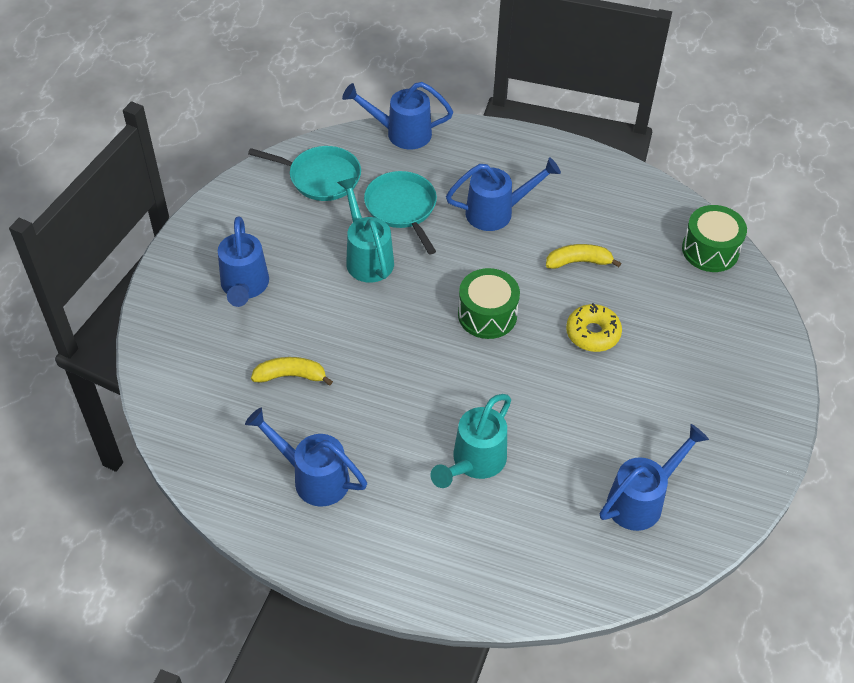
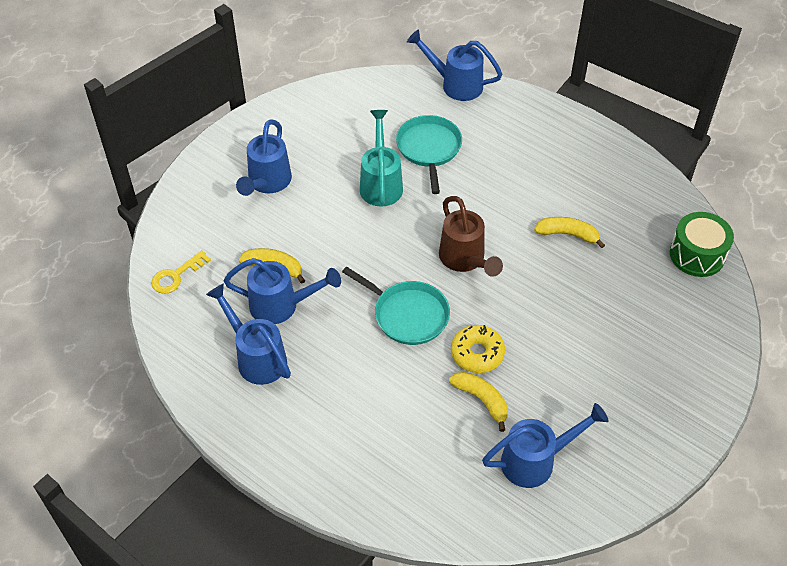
camera: 20 degrees right, 0 degrees up
turquoise pan [248,146,361,201] -> turquoise pan moved to [342,266,450,345]
turquoise watering can [430,394,511,488] -> none
blue watering can [446,157,561,231] -> blue watering can moved to [224,258,341,324]
green drum [458,268,520,339] -> brown watering can [439,196,503,277]
yellow donut [566,303,622,352] -> yellow donut moved to [451,325,505,373]
none -> yellow key [151,250,211,294]
none -> yellow banana [449,372,508,432]

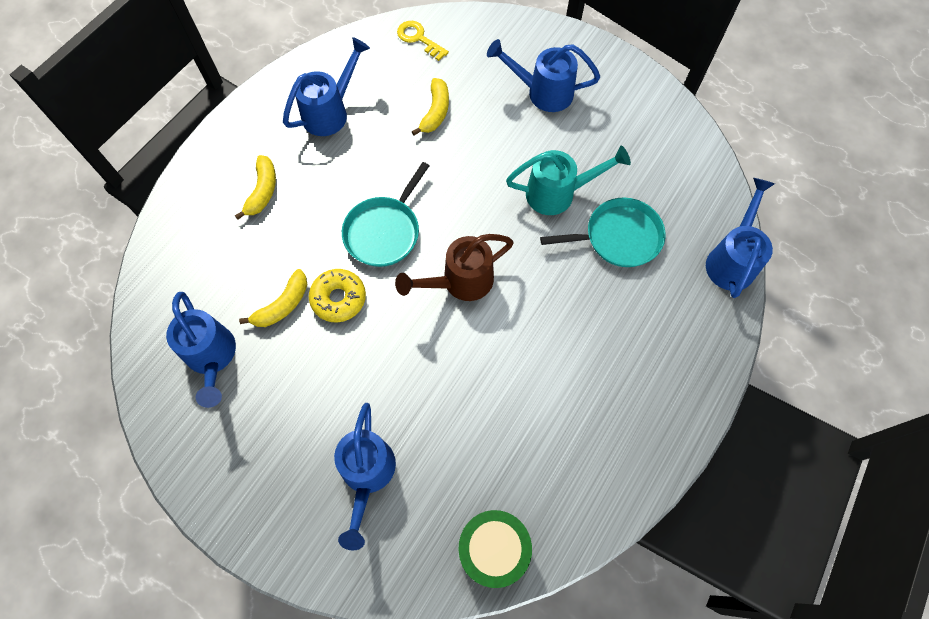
camera: 85 degrees right, 15 degrees up
blue watering can [224,258,341,324] -> blue watering can moved to [334,403,396,551]
yellow banana [534,217,605,248] -> yellow banana moved to [235,155,276,220]

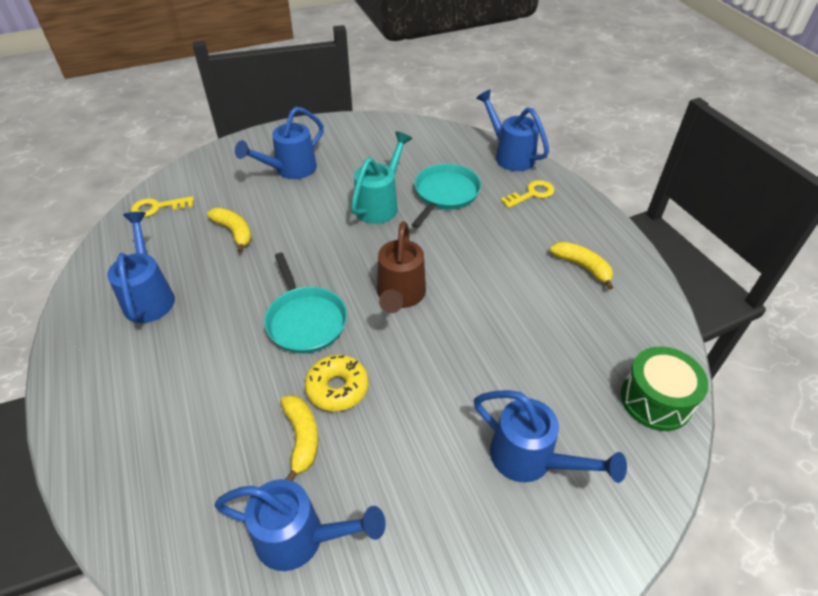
camera: 55 degrees left, 20 degrees down
yellow banana [235,155,276,220] -> yellow banana moved to [550,242,613,290]
none -> yellow key [500,180,554,208]

